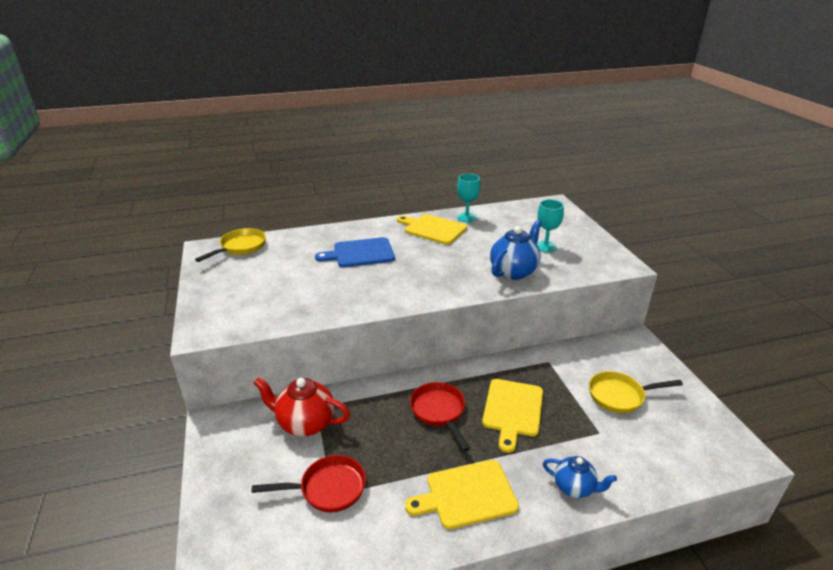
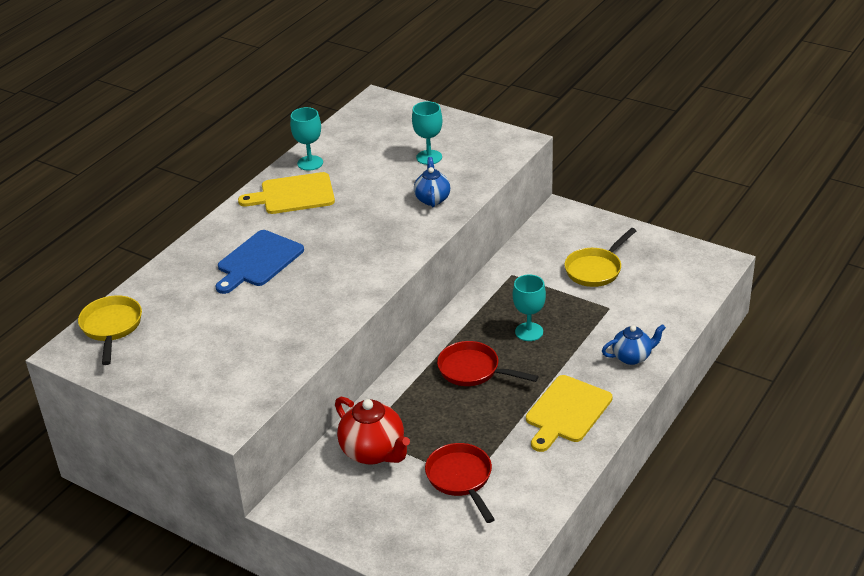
camera: 40 degrees left, 5 degrees up
red pan [252,455,366,512] -> red pan turned 60 degrees counterclockwise [425,443,495,523]
red teapot [254,377,350,436] -> red teapot turned 105 degrees counterclockwise [335,397,410,464]
yellow cutting board [482,379,543,453] -> turquoise goblet [513,275,546,341]
blue teapot [490,220,542,280] -> blue teapot [414,157,450,207], size x0.63

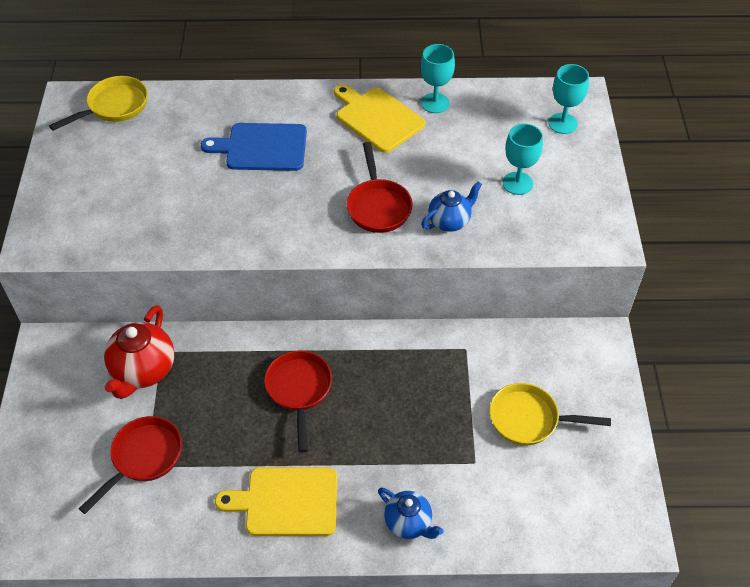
camera: 55 degrees right, 15 degrees up
turquoise goblet [513,275,546,341] -> turquoise goblet moved to [548,64,589,134]
none -> red pan [346,142,413,233]

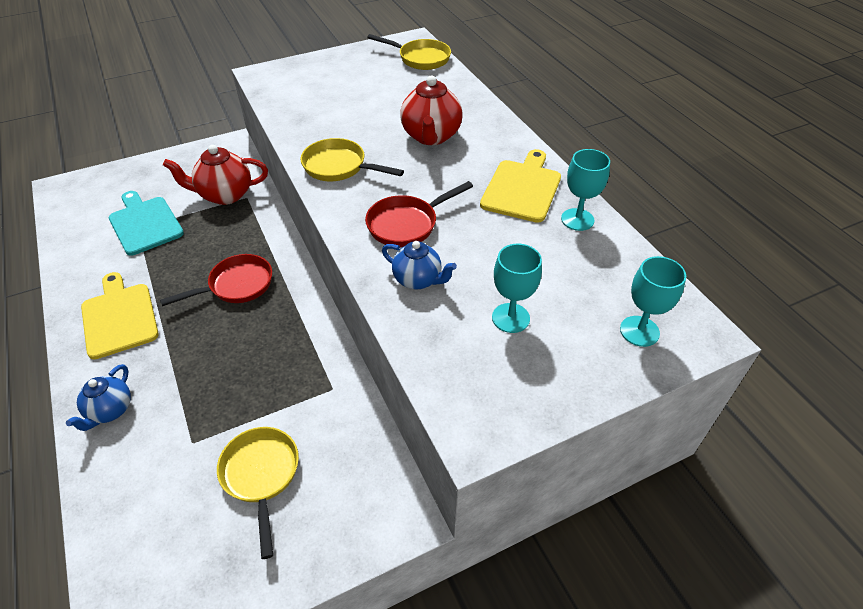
camera: 65 degrees right, 5 degrees down
red pan [79,416,182,514] -> turquoise cutting board [108,191,184,256]
blue cutting board [201,123,307,171] -> red teapot [400,75,463,145]
none -> yellow pan [300,138,404,181]

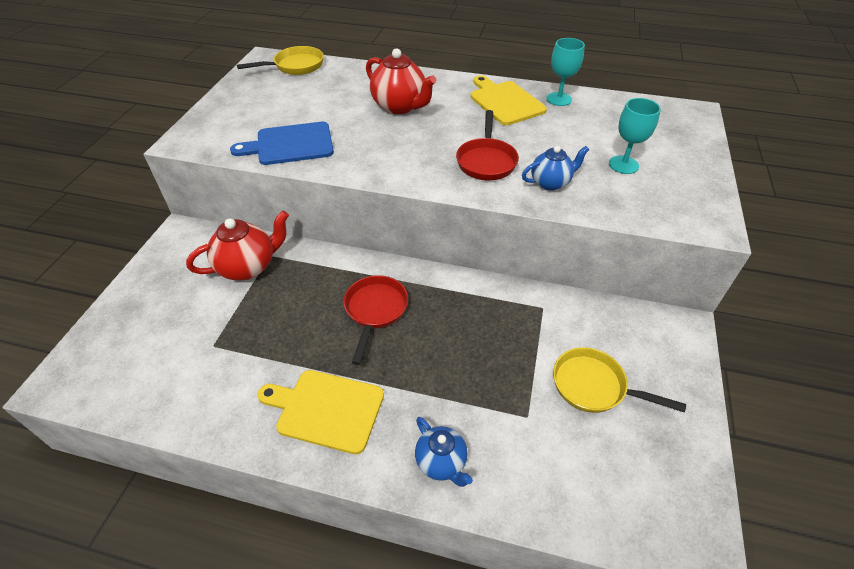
camera: 50 degrees left, 0 degrees up
turquoise cutting board [108,191,184,256] -> none
red teapot [163,145,268,205] -> red teapot turned 150 degrees counterclockwise [186,211,289,280]
yellow pan [300,138,404,181] -> none
turquoise goblet [620,256,686,347] -> none
none -> blue cutting board [230,122,334,165]

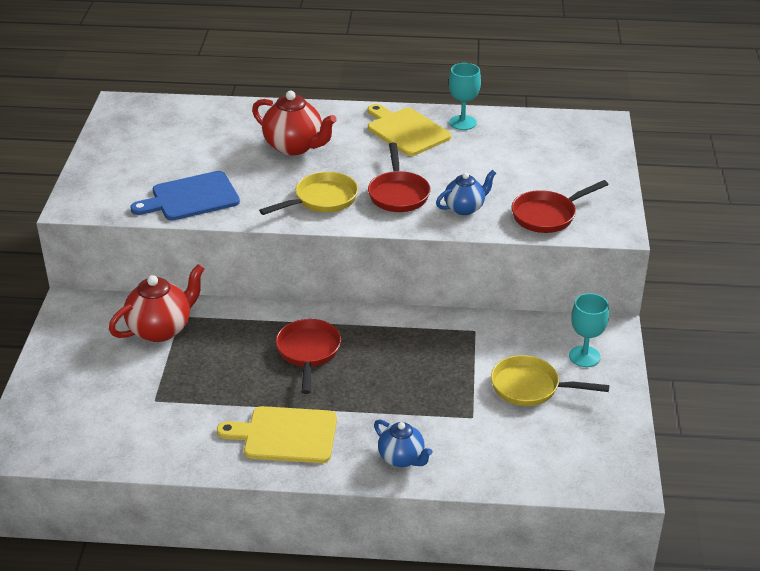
camera: 10 degrees left, 10 degrees down
yellow pan [237,46,324,75] -> yellow pan moved to [259,172,358,215]
turquoise goblet [609,98,661,174] -> turquoise goblet moved to [569,293,609,367]
none -> red pan [512,180,608,233]

